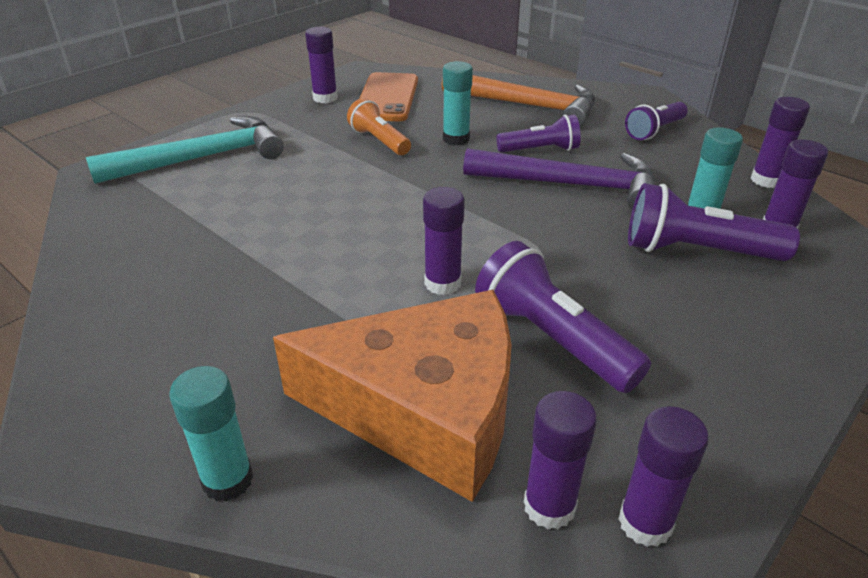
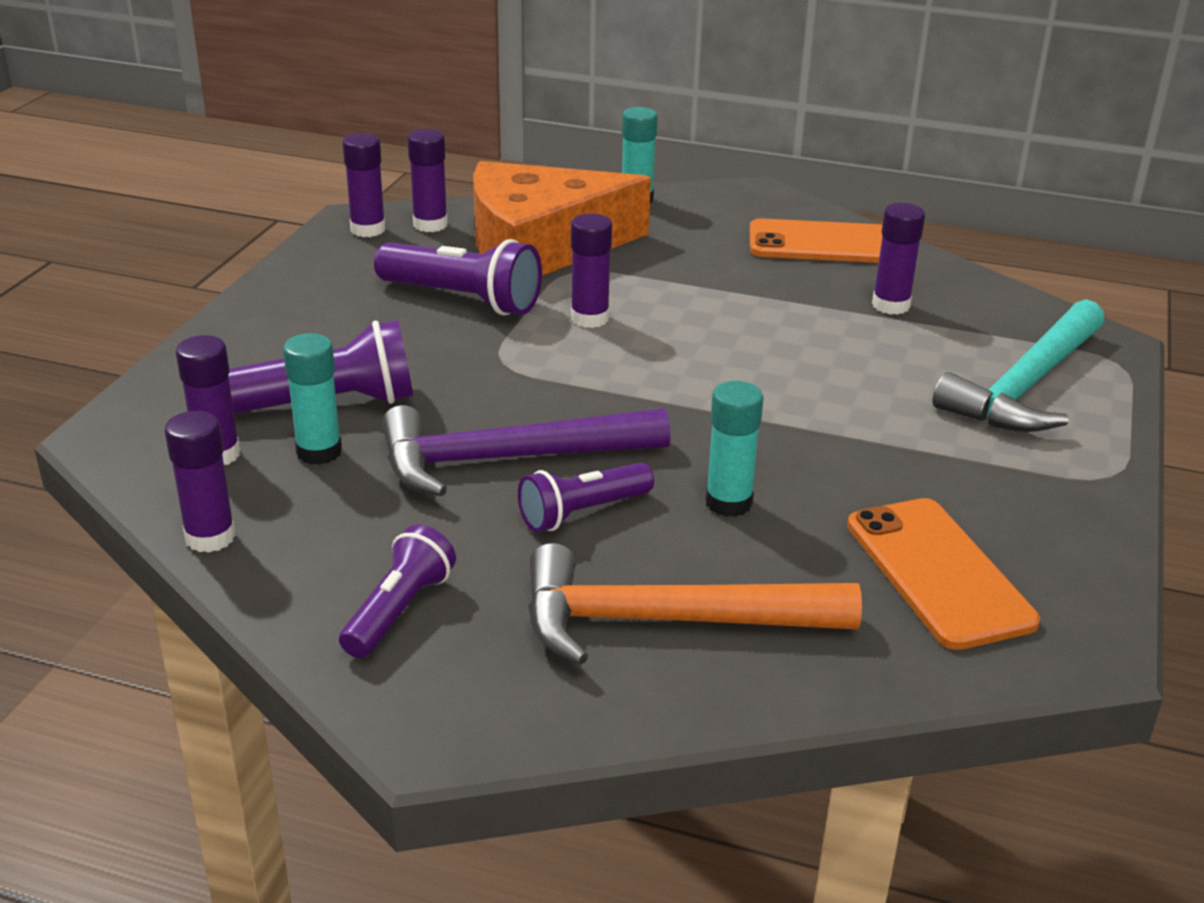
camera: 155 degrees right, 5 degrees down
purple glue stick [305,27,338,103] -> purple glue stick moved to [872,203,925,315]
orange flashlight [347,98,411,155] -> none
none -> orange phone [750,218,882,263]

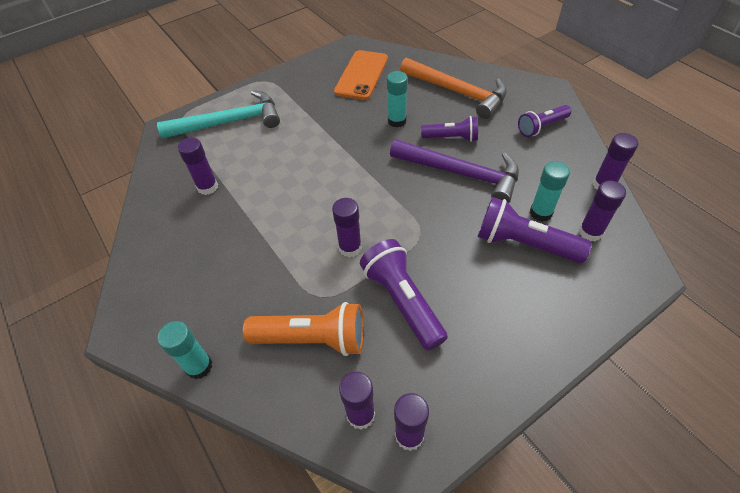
camera: 140 degrees left, 20 degrees up
orange cheese [473,161,651,276] -> orange flashlight [243,302,364,356]
orange phone [750,218,882,263] -> none

